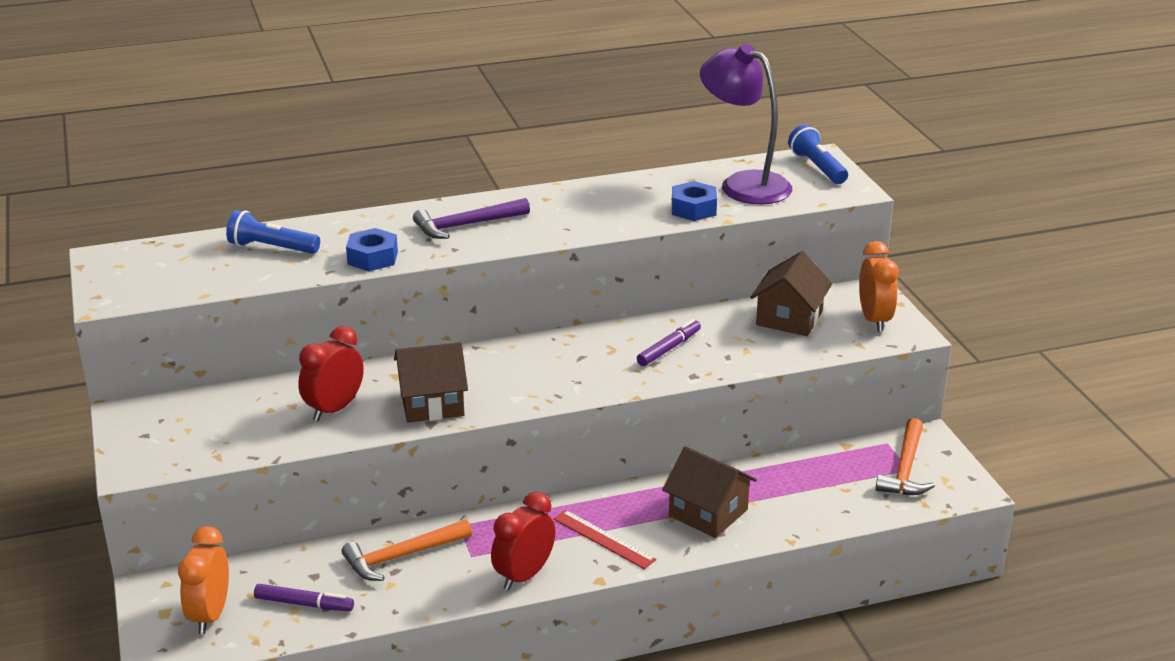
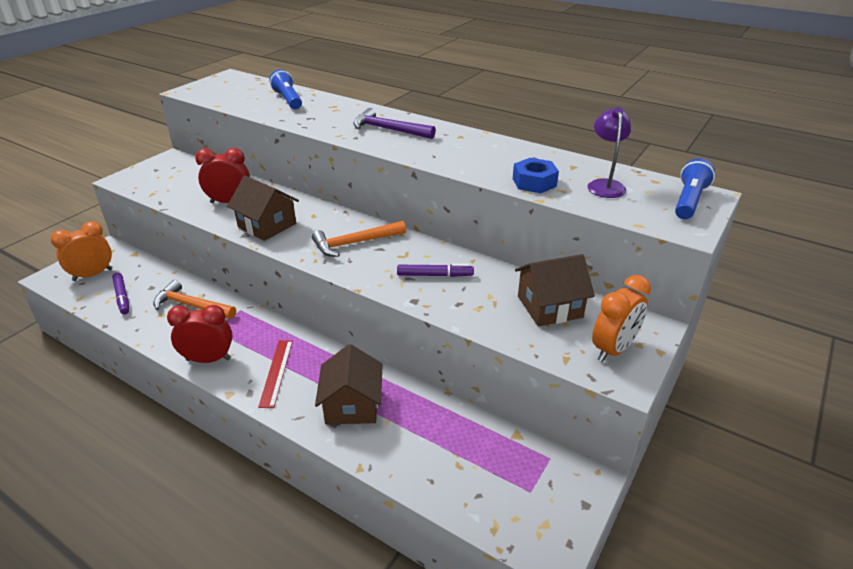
camera: 50 degrees right, 5 degrees up
blue nut [346,228,398,271] -> none
purple lamp [700,44,792,204] -> purple lamp [588,107,631,198], size x0.58
orange hammer [875,418,935,495] -> orange hammer moved to [312,221,406,257]

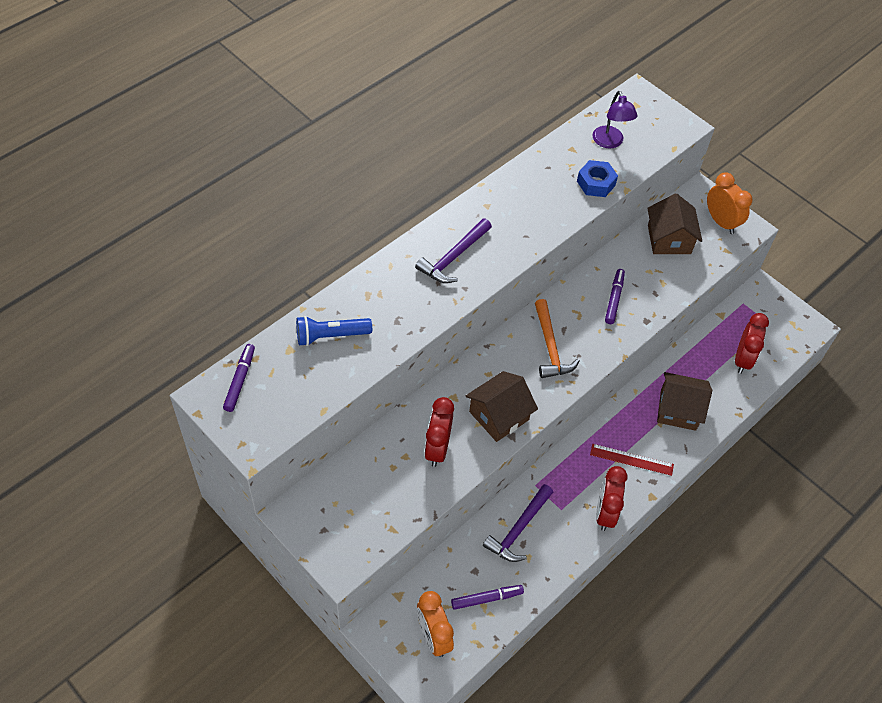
camera: 80 degrees left, 20 degrees up
orange hammer [153,280,236,319] -> purple hammer [483,484,553,562]
purple lamp [588,107,631,198] -> purple lamp turned 120 degrees counterclockwise [593,91,637,148]
blue flashlight [675,159,715,219] -> none
none -> purple marker [223,344,255,412]
none -> red clock [735,313,769,374]

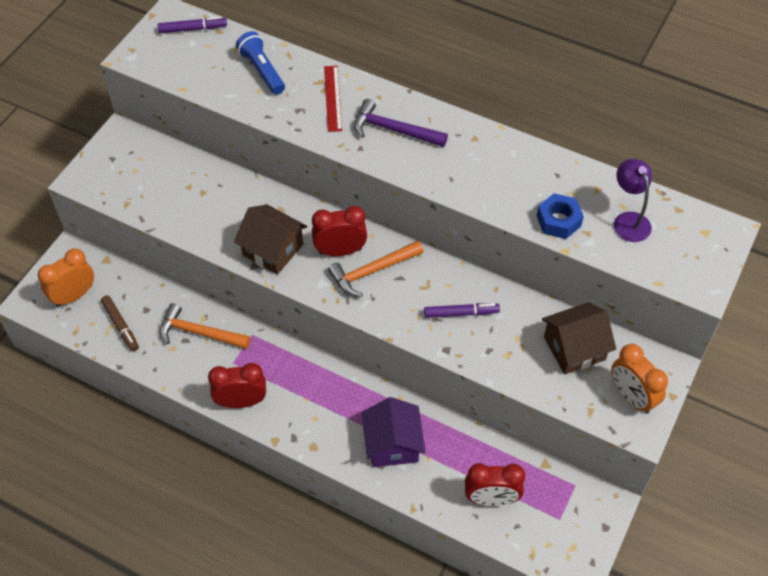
camera: 75 degrees right, 0 degrees up
red clock [424,397,454,467] -> red clock moved to [312,206,367,256]
purple marker [451,585,524,610] -> brown marker [101,295,139,351]
purple hammer [483,484,553,562] -> orange hammer [160,303,250,349]
red ruler [590,444,674,476] -> red ruler moved to [324,66,342,132]
purple lamp [593,91,637,148] -> purple lamp turned 105 degrees clockwise [614,159,652,242]
brown house [657,372,712,431] -> purple house [362,397,425,467]
orange clock [707,172,752,234] -> orange clock turned 105 degrees clockwise [611,344,668,414]

